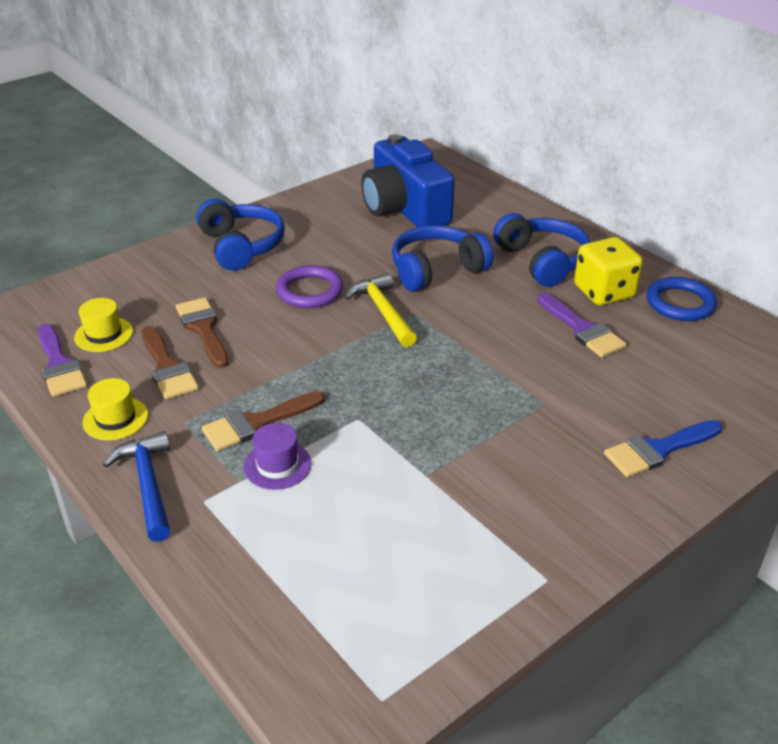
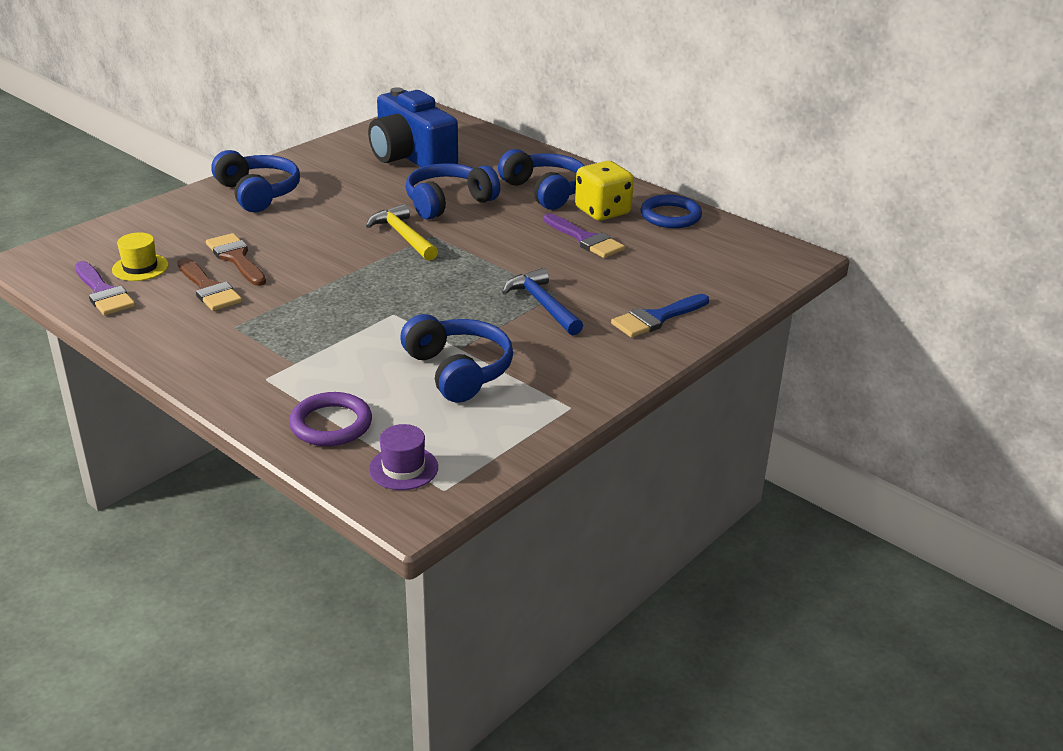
camera: 10 degrees left, 5 degrees down
yellow hat [82,378,148,440] -> none
blue hammer [103,431,170,542] -> blue hammer moved to [502,268,583,335]
brown brush [202,391,325,451] -> none
purple hat [244,423,311,490] -> purple hat moved to [369,424,438,490]
purple ring [276,265,343,308] -> purple ring moved to [289,392,372,446]
none -> blue headphones [400,314,513,403]

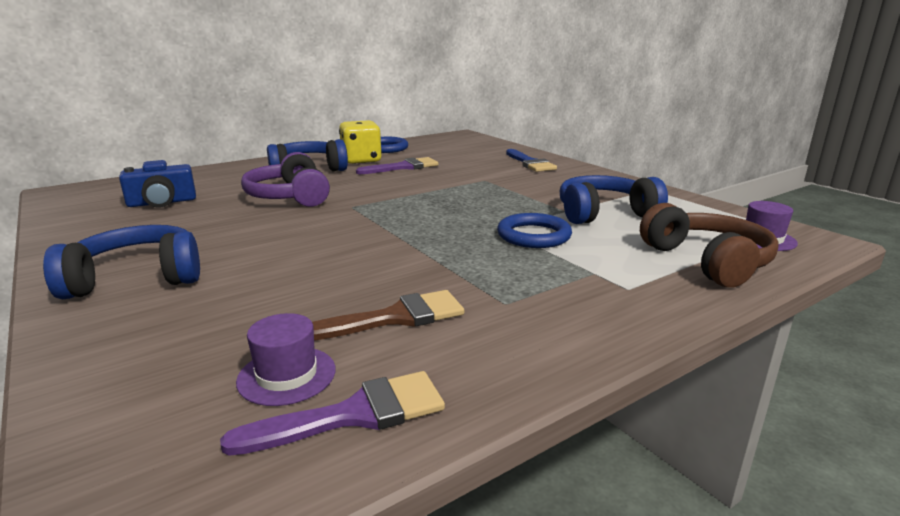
camera: 75 degrees left, 10 degrees down
yellow hat [112,232,169,281] -> purple hat [236,313,336,406]
brown brush [206,233,266,286] -> none
purple ring [289,392,372,446] -> brown headphones [640,203,779,288]
yellow hammer [366,204,438,261] -> none
blue camera [368,87,458,167] -> blue camera [119,160,196,207], size x0.58
blue headphones [406,163,500,219] -> purple headphones [241,152,330,207]
blue hammer [502,268,583,335] -> none
none -> blue ring [497,213,572,248]

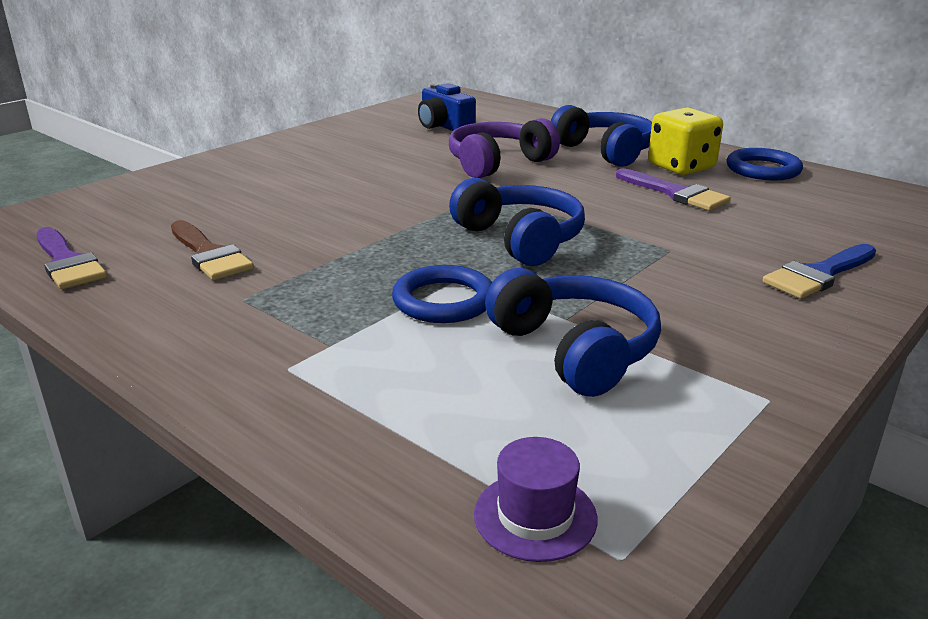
camera: 75 degrees right, 5 degrees up
blue headphones [43,225,200,299] -> blue headphones moved to [449,178,585,266]
purple hat [236,313,336,406] -> none
brown headphones [640,203,779,288] -> none

